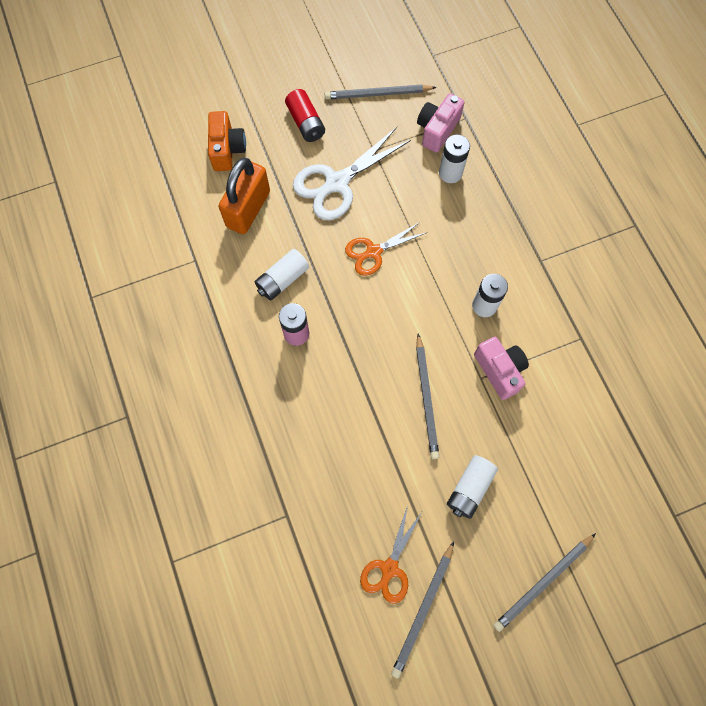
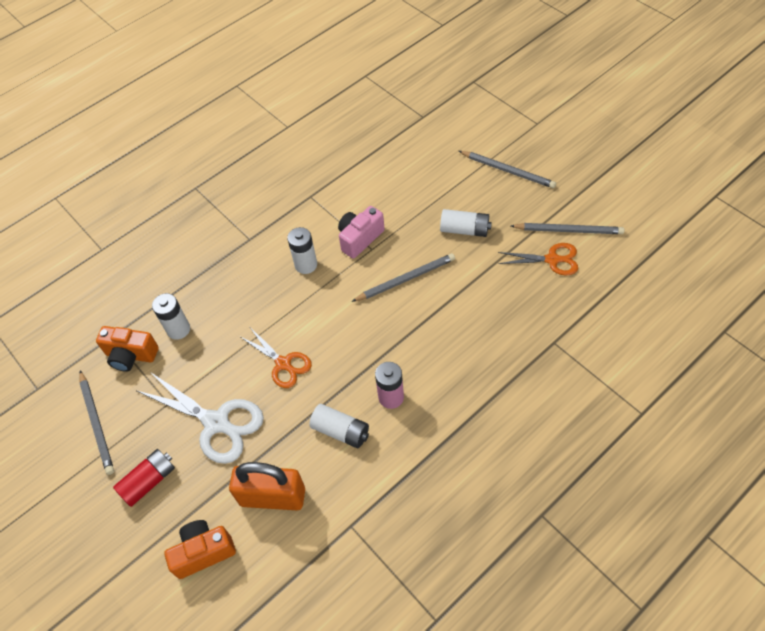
camera: 105 degrees left, 15 degrees down
pink camera [417,93,465,153] -> orange camera [96,326,159,372]

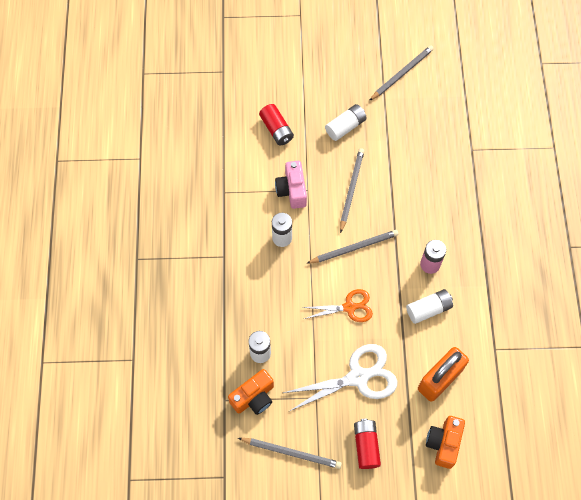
camera: 55 degrees left, 10 degrees up
grey pencil [459,151,556,188] -> grey pencil moved to [306,230,399,264]
orange scissors [498,243,578,275] -> none
none -> red battery [259,104,294,146]

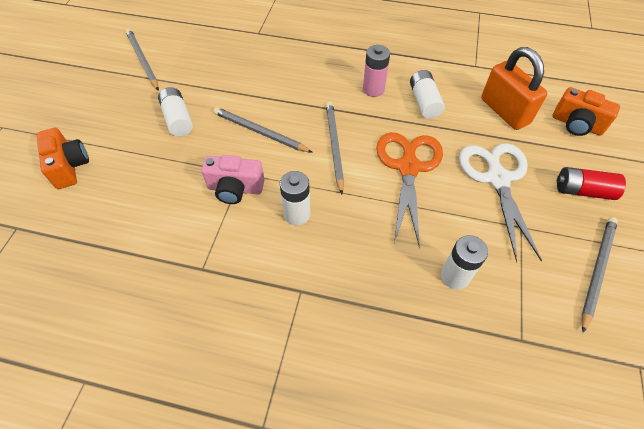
camera: 75 degrees left, 10 degrees down
orange camera [228,369,274,415] -> orange camera moved to [37,128,89,189]
red battery [259,104,294,146] -> none
orange scissors [302,289,373,322] -> orange scissors [376,132,443,249], size x1.59

